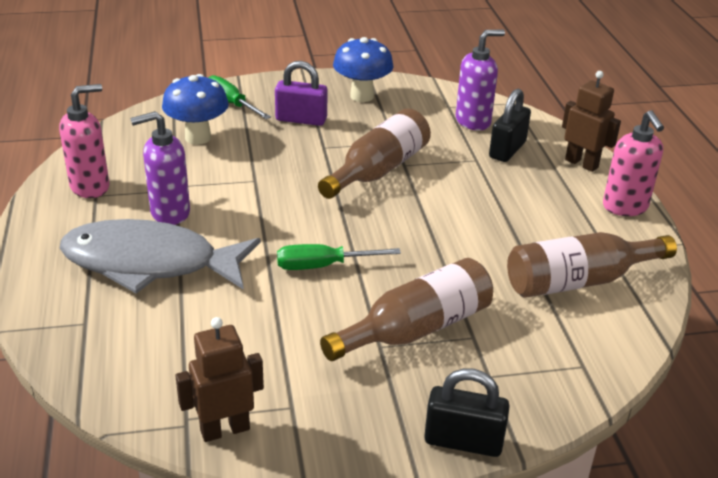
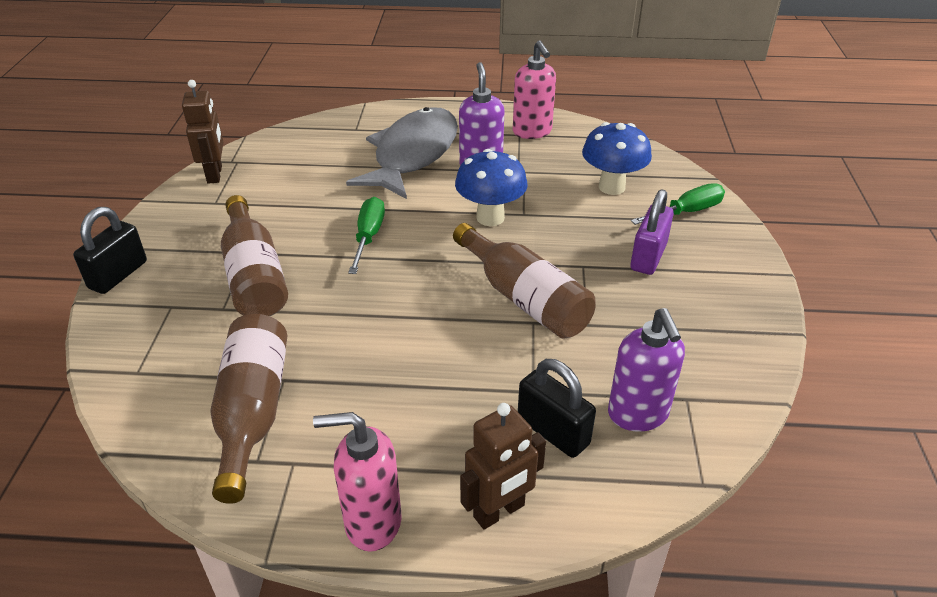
camera: 105 degrees right, 5 degrees up
blue mushroom [333,37,394,102] -> blue mushroom moved to [455,149,528,226]

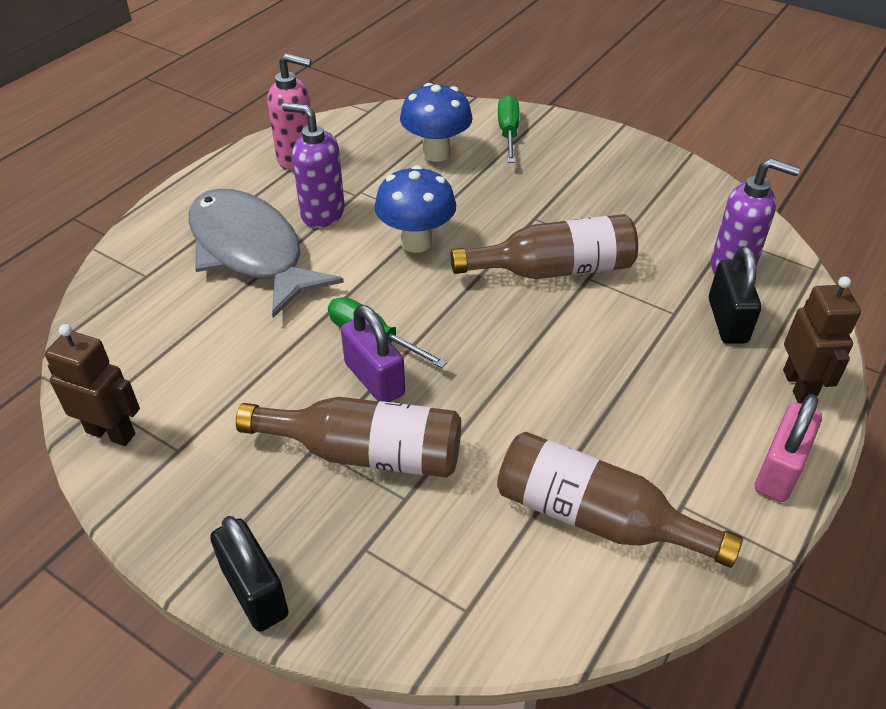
camera: 60 degrees left, 5 degrees up
pink soap dispenser [313,412,401,552] -> pink padlock [755,394,822,502]
black padlock [518,359,596,458] -> black padlock turned 75 degrees counterclockwise [709,246,761,344]
purple padlock [630,189,674,275] -> purple padlock moved to [341,305,405,402]

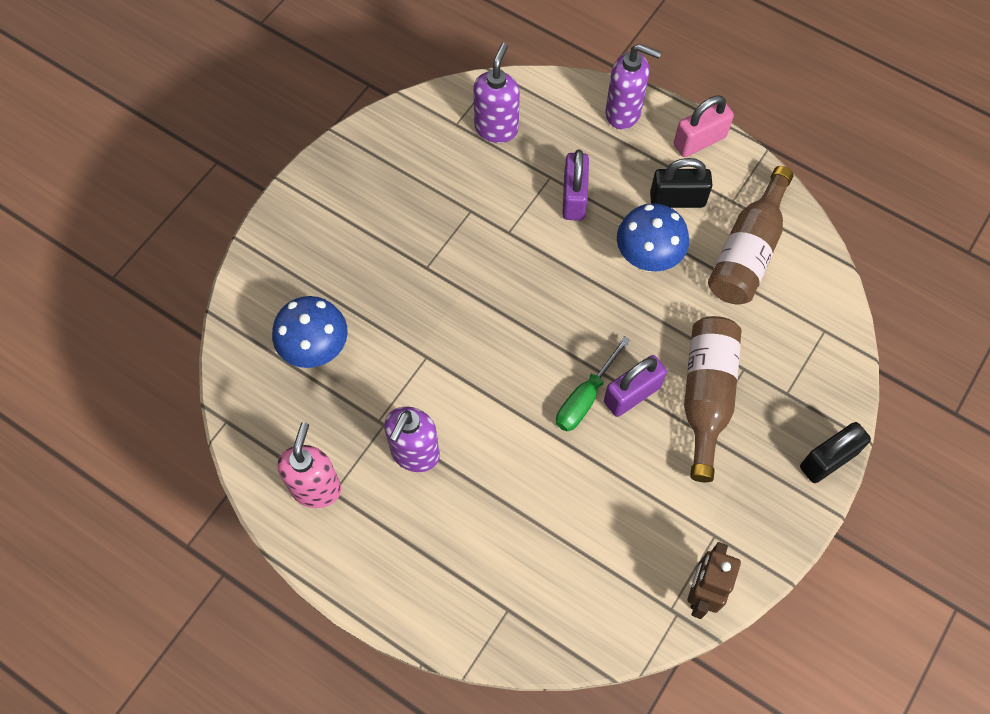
camera: 90 degrees left, 20 degrees up
grey fish [189,189,344,318] -> none
blue mushroom [374,165,456,253] -> blue mushroom moved to [617,203,689,272]
brown bottle [450,214,638,279] -> none
green screwdriver [498,95,519,163] -> none
black padlock [709,246,761,344] -> black padlock moved to [650,158,712,208]
pink padlock [755,394,822,502] -> pink padlock turned 60 degrees counterclockwise [674,96,734,157]
brown robot [783,276,861,403] -> purple soap dispenser [606,44,661,129]
none -> purple padlock [562,150,589,221]

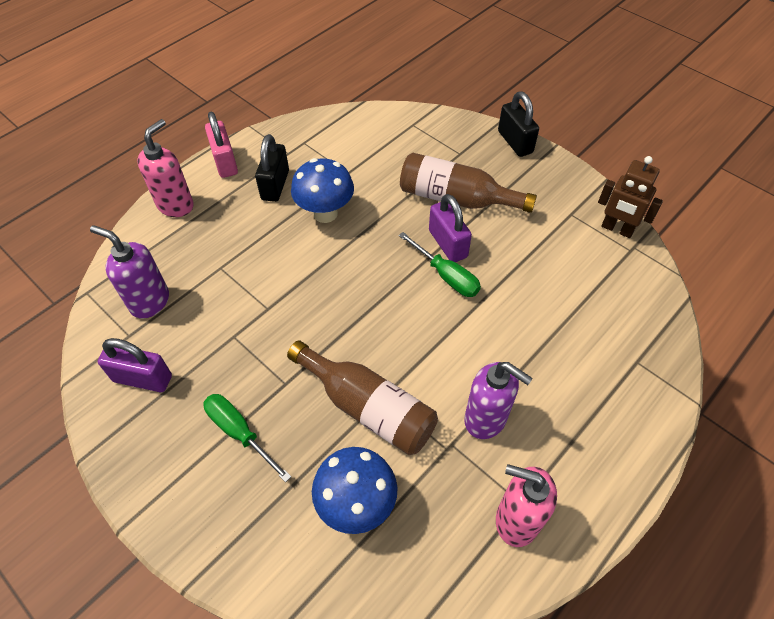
camera: 80 degrees left, 10 degrees down
purple padlock [562,150,589,221] -> purple padlock moved to [98,338,172,392]
purple soap dispenser [606,44,661,129] -> pink soap dispenser [137,119,194,217]
brown bottle [708,166,793,305] -> brown bottle moved to [287,340,438,455]
none -> green screwdriver [204,394,292,482]

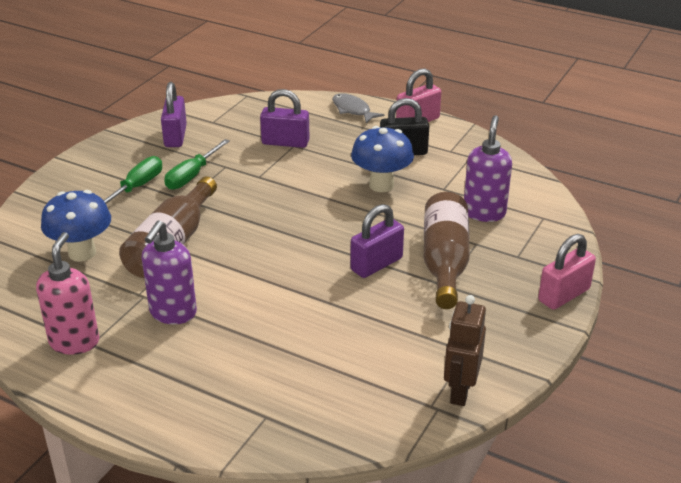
camera: 75 degrees right, 20 degrees down
purple soap dispenser [90,225,169,319] -> purple soap dispenser moved to [464,115,512,222]
pink soap dispenser [137,119,194,217] -> grey fish [332,93,384,124]
green screwdriver [398,232,481,297] -> green screwdriver moved to [164,139,230,190]
black padlock [498,91,539,157] -> pink padlock [538,234,596,310]
none -> purple padlock [260,89,310,148]

